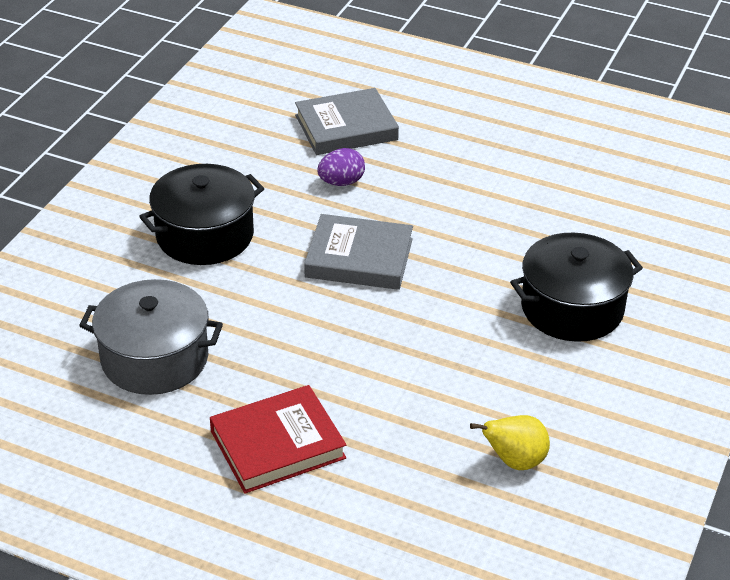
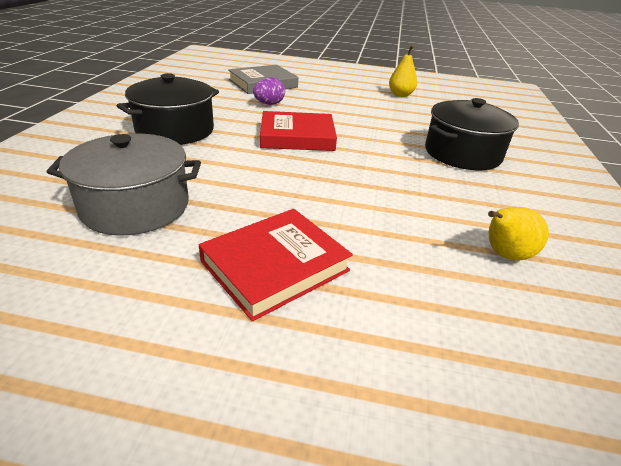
camera: 15 degrees left, 5 degrees down
grey book [304,214,413,290] -> red book [260,111,337,151]
none -> yellow pear [389,45,417,97]

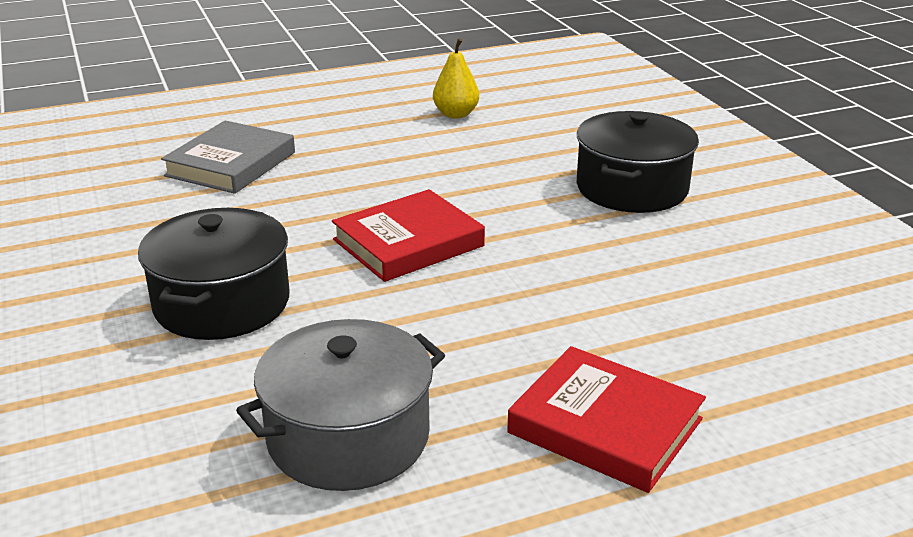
camera: 30 degrees left, 5 degrees down
red book [199,209,353,321] -> red book turned 75 degrees counterclockwise [507,346,706,493]
purple egg [253,77,285,105] -> none
yellow pear [488,207,549,261] -> none

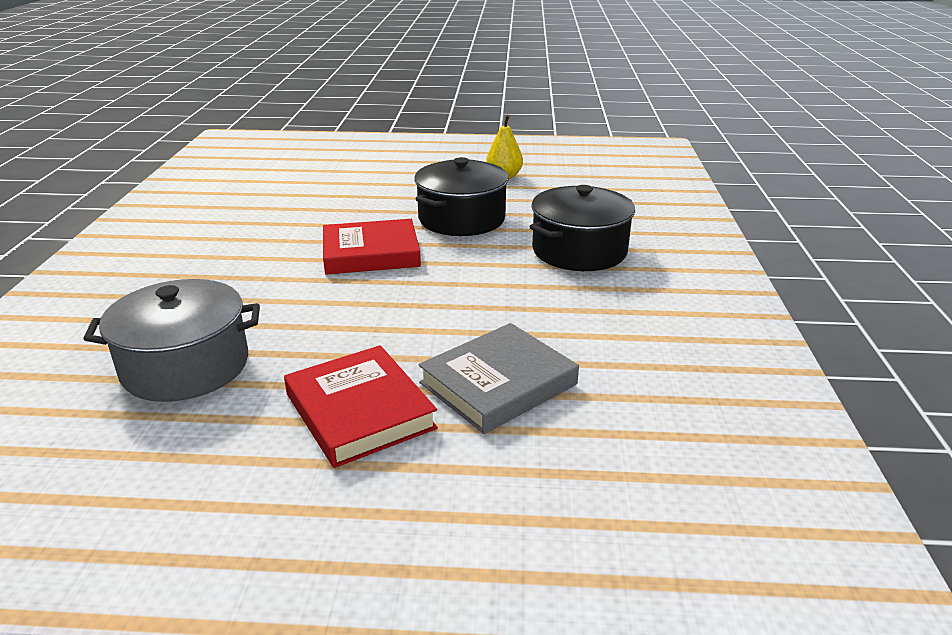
camera: 25 degrees right, 0 degrees up
black pot [138,208,290,340] -> black pot moved to [414,157,509,236]
grey book [161,120,295,194] -> grey book moved to [418,323,579,434]

